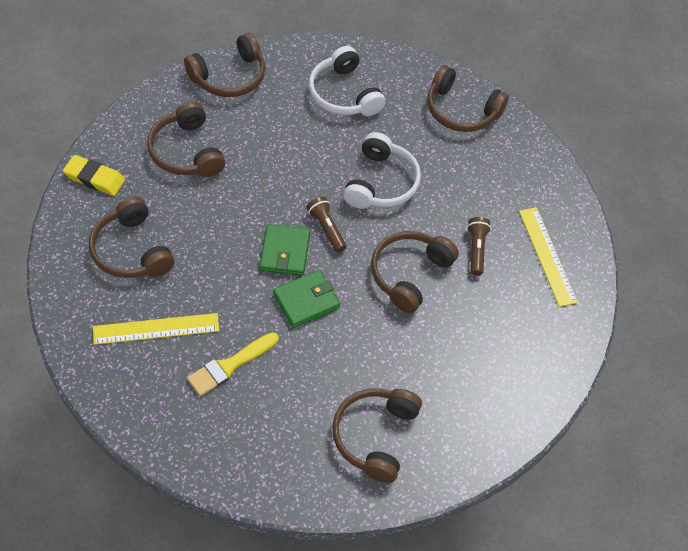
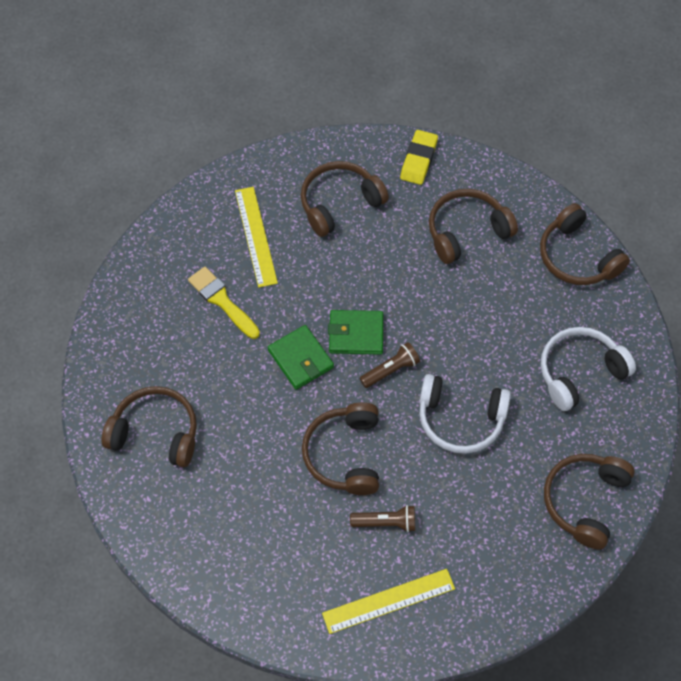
camera: 90 degrees right, 5 degrees up
brown headphones [371,231,459,313] -> brown headphones turned 120 degrees counterclockwise [302,402,379,495]

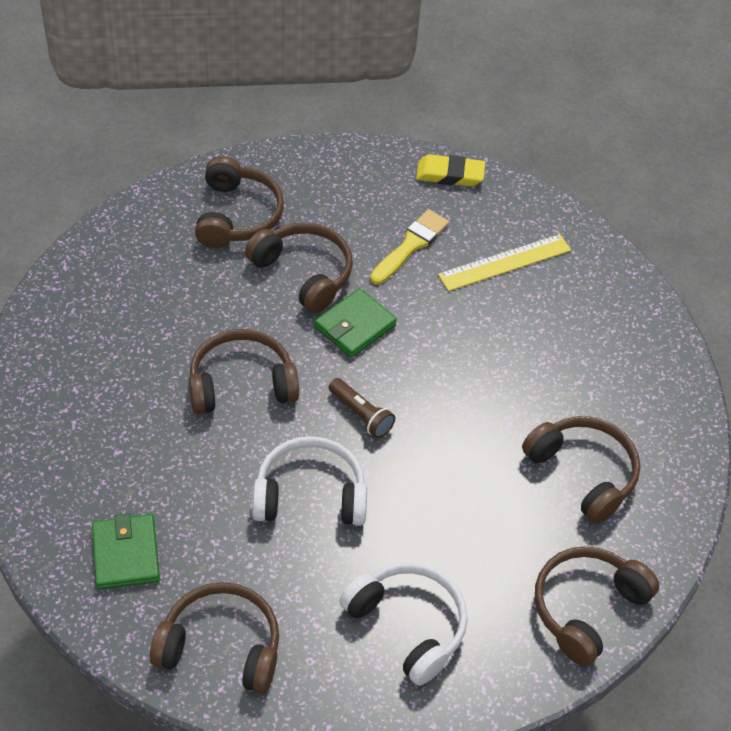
camera: 75 degrees right, 10 degrees down
brown headphones [301,161,389,237] -> brown headphones moved to [245,222,353,313]
yellow ruler [322,569,455,634] -> none
green wallet [328,310,383,355] -> green wallet moved to [92,513,160,589]
brown flashlight [350,505,415,532] -> none
yellow eraser [400,130,438,185] -> yellow eraser moved to [416,154,485,187]
white headphones [419,374,511,454] -> white headphones turned 90 degrees clockwise [252,436,367,526]

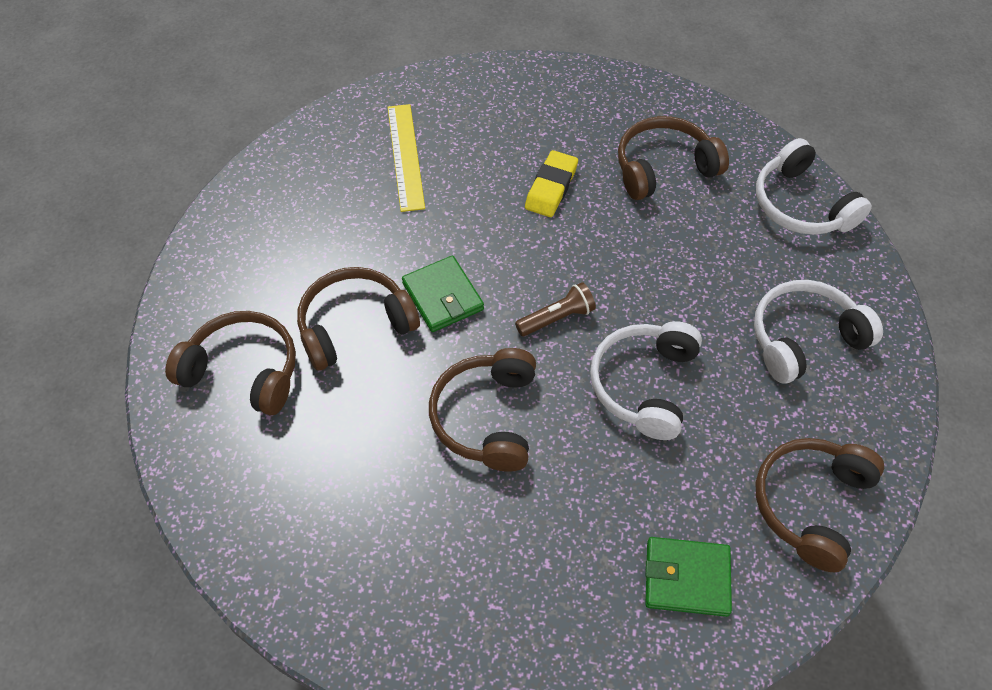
camera: 70 degrees left, 5 degrees up
yellow brush [370,209,449,284] -> none
yellow eraser [416,154,485,187] -> yellow eraser moved to [525,150,578,217]
brown headphones [535,546,660,666] -> white headphones [756,138,872,235]

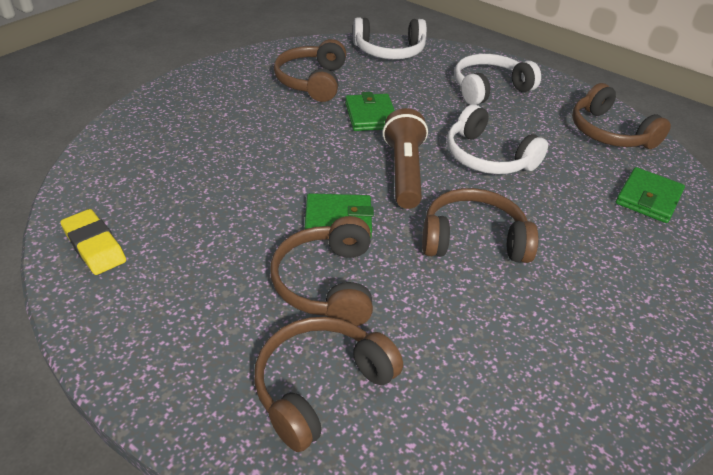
camera: 65 degrees left, 15 degrees down
yellow ruler [388,104,425,212] -> none
brown headphones [429,348,536,472] -> brown headphones turned 150 degrees clockwise [422,188,539,263]
brown flashlight [515,282,596,336] -> brown flashlight [383,108,428,209], size x1.67
yellow eraser [525,150,578,217] -> yellow eraser moved to [60,209,126,275]
white headphones [754,280,883,384] -> white headphones turned 60 degrees clockwise [454,54,541,105]
none -> green wallet [345,92,395,131]

